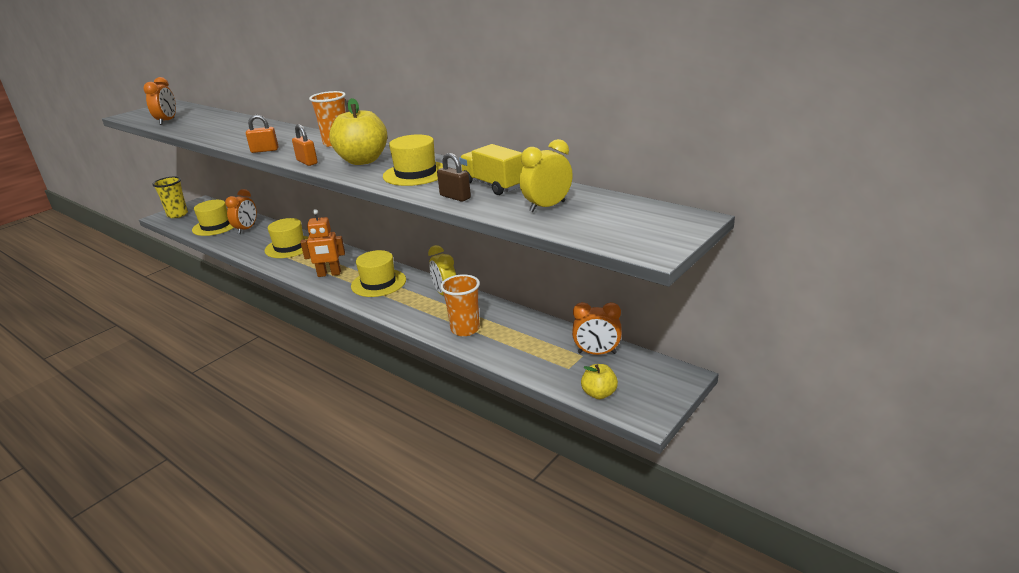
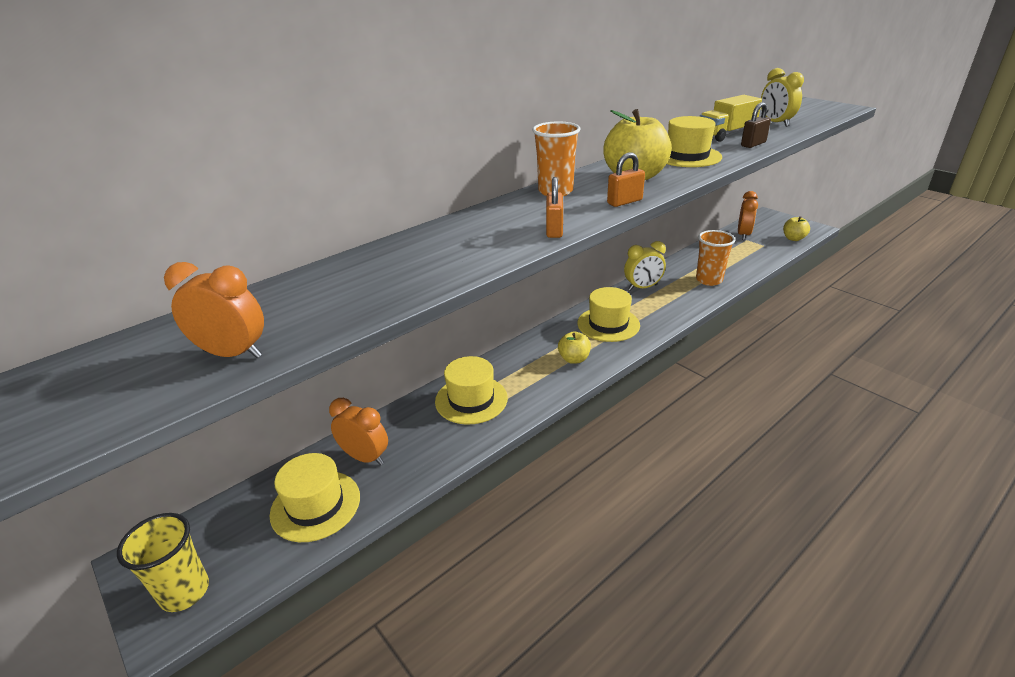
camera: 80 degrees left, 5 degrees up
orange robot [300,209,345,277] -> yellow apple [558,331,591,364]

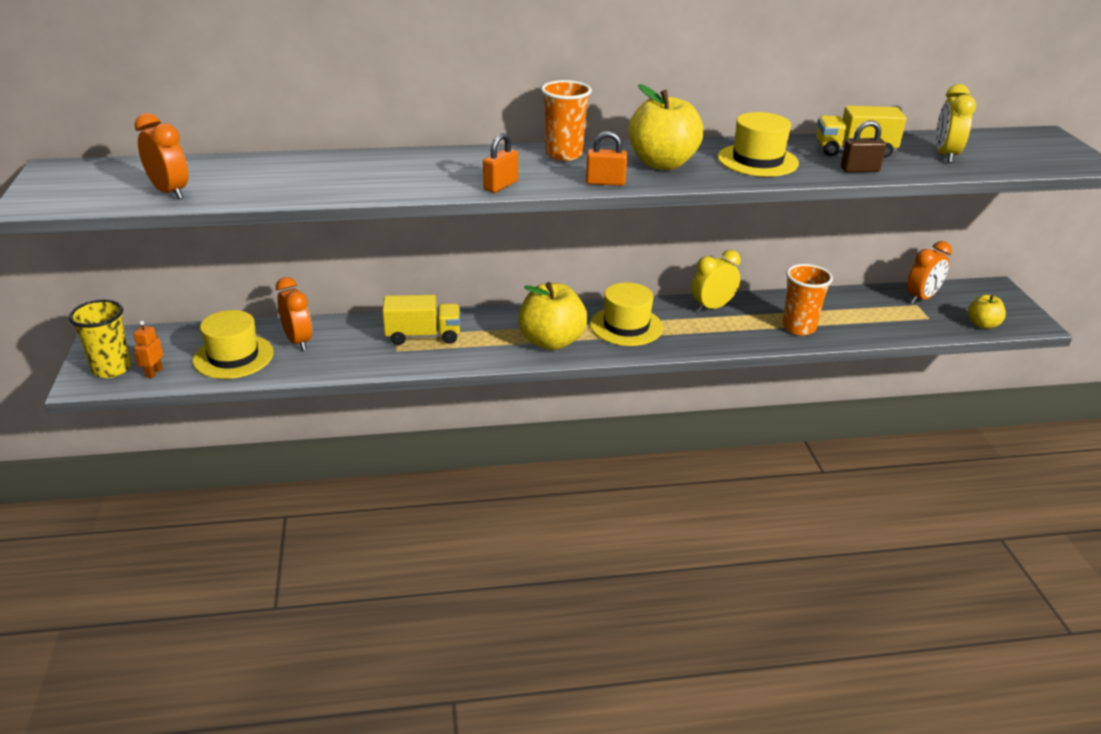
camera: 30 degrees right, 0 degrees up
yellow hat [435,356,508,425] -> yellow truck [382,295,460,345]
yellow apple [558,331,591,364] -> yellow apple [518,282,587,350], size x1.86
yellow clock [624,241,666,290] -> yellow clock turned 135 degrees clockwise [692,250,741,312]
none -> orange robot [133,321,163,379]

